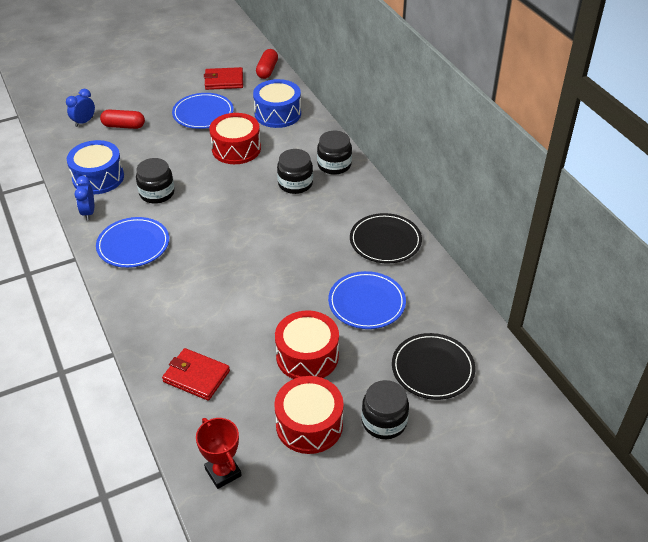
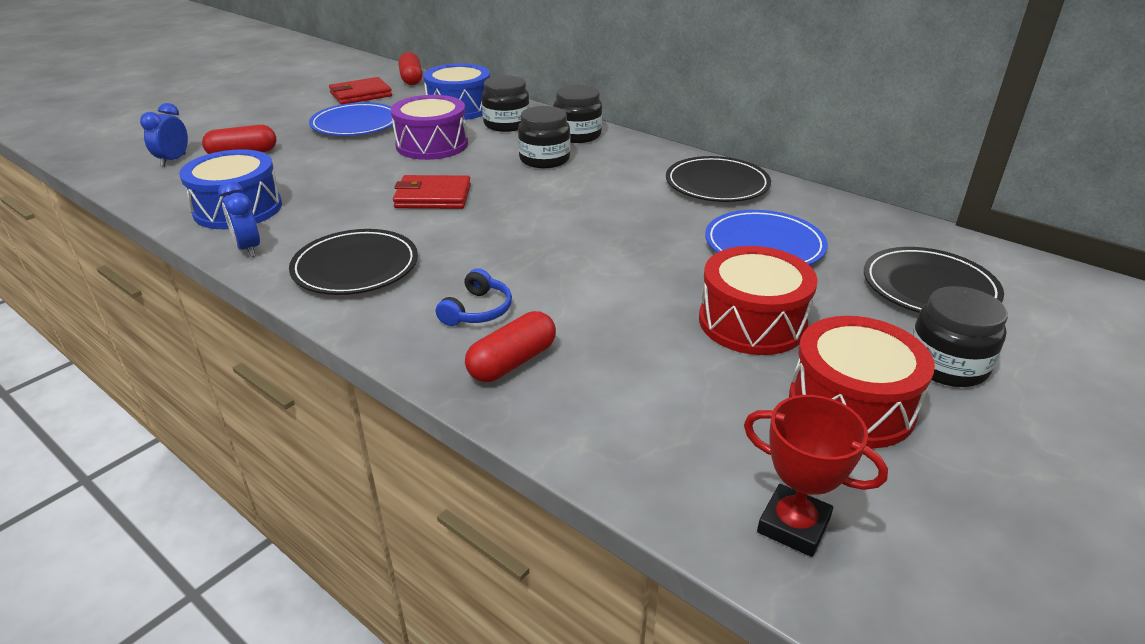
camera: 25 degrees left, 10 degrees down
blue plate [96,217,169,268] -> black plate [289,229,418,295]
black jar [136,158,175,204] -> black jar moved to [482,75,530,132]
red wallet [162,348,230,401] -> red wallet moved to [393,175,471,209]
red drum [209,113,261,164] -> purple drum [391,95,468,160]
none -> blue headphones [436,268,512,326]
none -> red capsule [465,311,556,382]

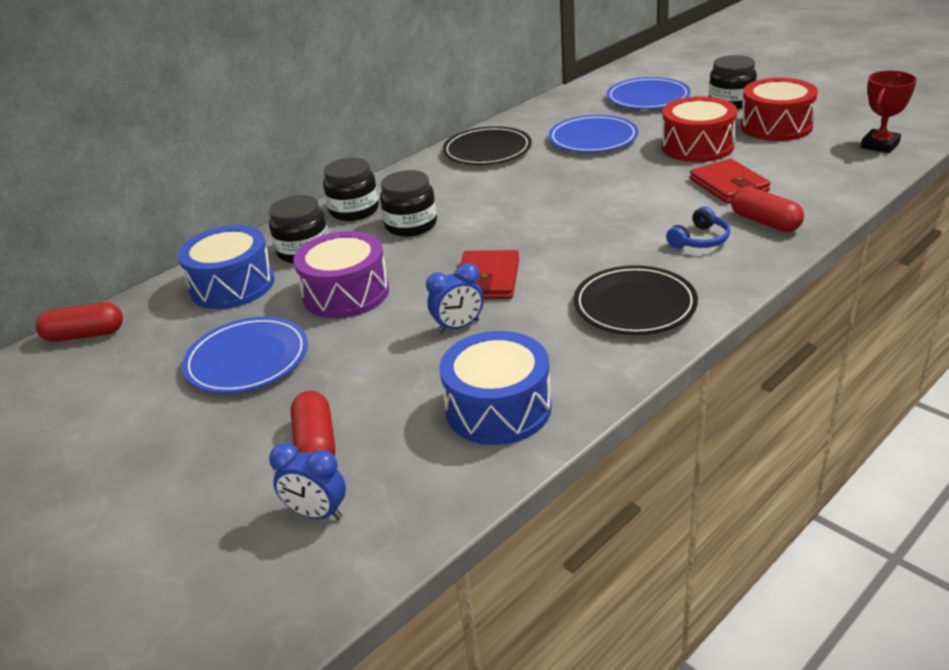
camera: 80 degrees left, 0 degrees up
blue clock [218,181,260,257] -> blue clock moved to [426,263,484,334]
red wallet [329,77,392,105] -> red wallet moved to [690,159,771,203]
blue headphones [436,268,512,326] -> blue headphones turned 105 degrees clockwise [666,206,731,249]
black plate [864,247,1004,313] -> blue plate [607,77,691,109]

